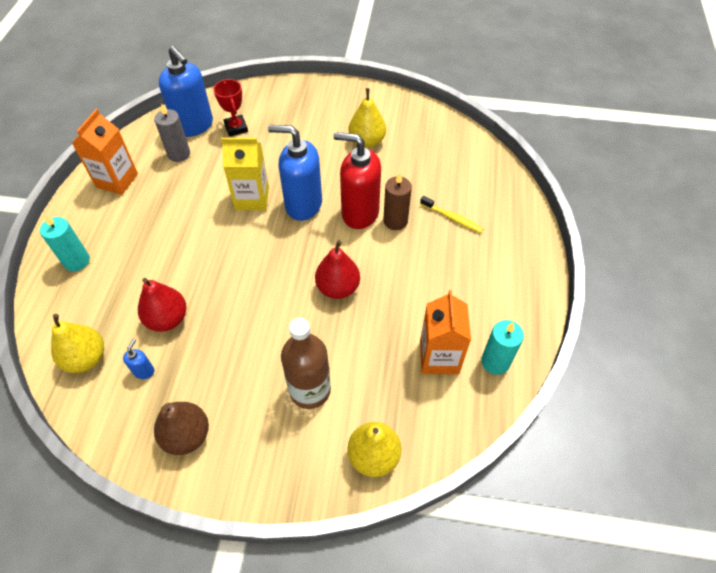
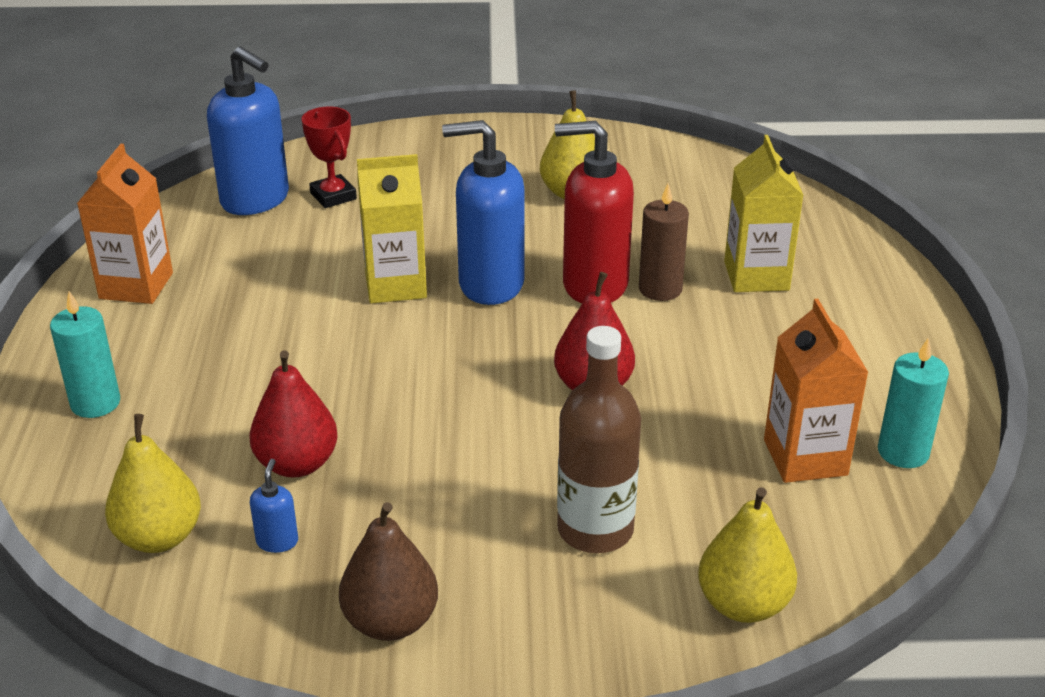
camera: 10 degrees left, 20 degrees down
grey candle [154,104,190,162] -> none
yellow toothbrush [420,196,483,233] -> yellow carton [724,135,804,292]

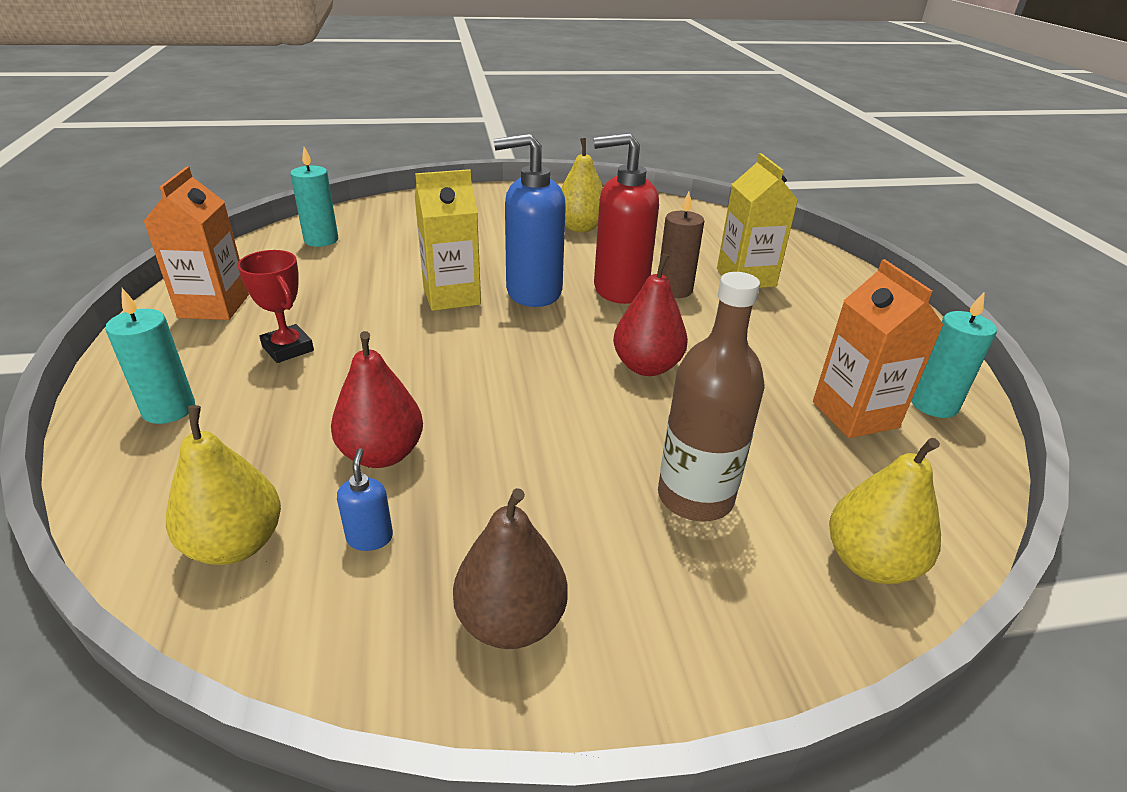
camera: 10 degrees left, 0 degrees up
blue soap dispenser [207,47,289,215] -> turquoise candle [290,147,338,247]
red trophy [302,107,357,208] -> red trophy moved to [237,250,314,363]

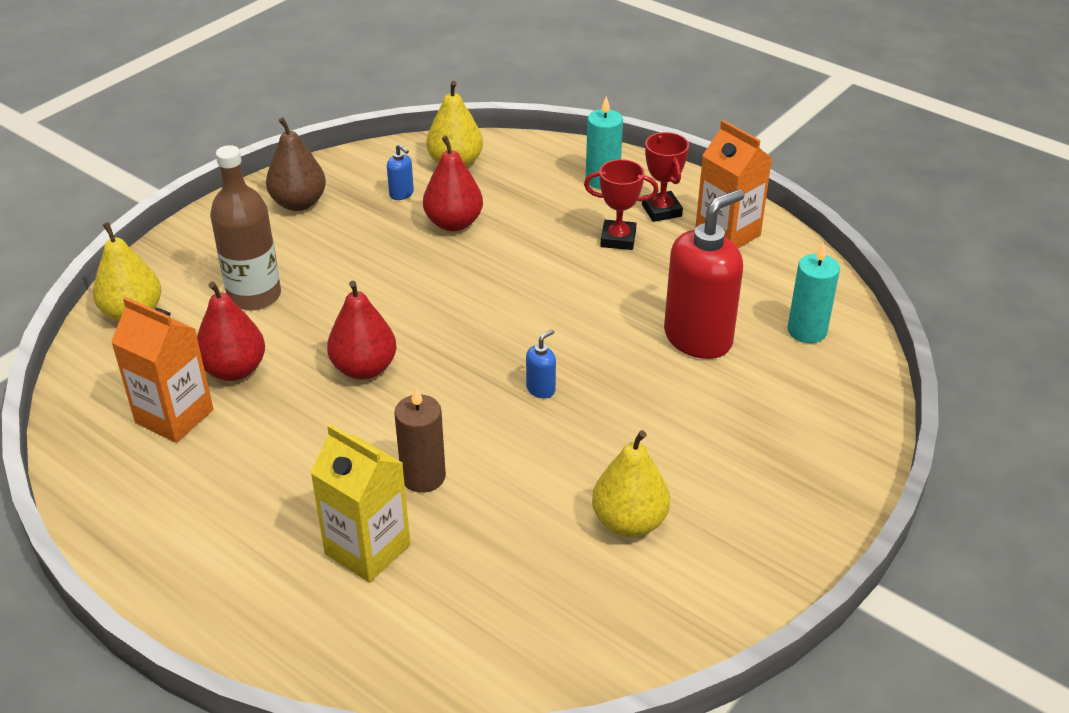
camera: 140 degrees right, 5 degrees up
yellow carton [415,169,481,311] -> none
blue soap dispenser [493,133,566,307] -> blue soap dispenser [526,329,556,398], size x0.41
red soap dispenser [594,133,659,304] -> red soap dispenser moved to [664,189,744,359]
turquoise candle [911,292,997,418] -> none
none -> red pear [197,282,265,381]
none -> red trophy [642,132,689,222]

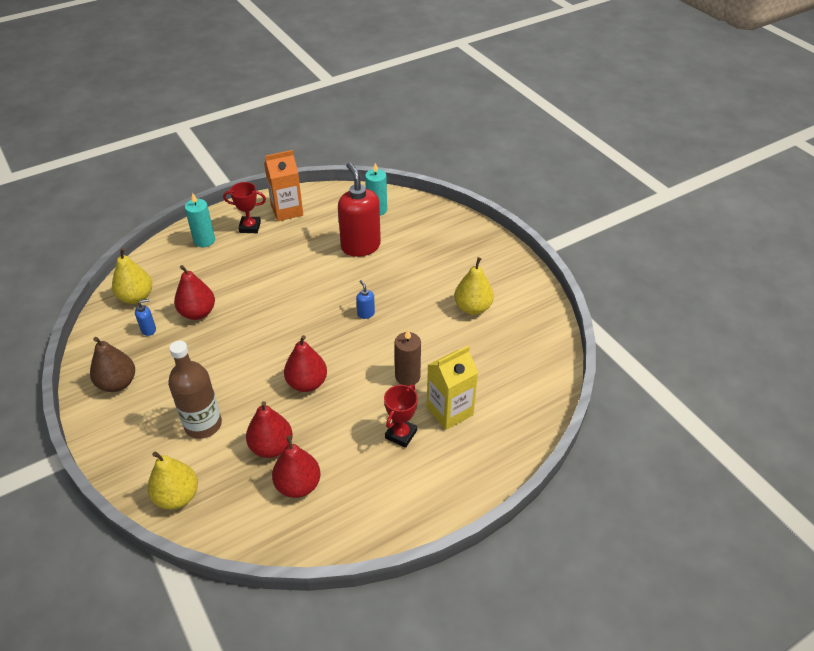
camera: 70 degrees left, 5 degrees up
orange carton [111,297,213,443] -> red pear [272,435,321,498]
red trophy [584,159,659,250] -> red trophy moved to [384,384,418,448]

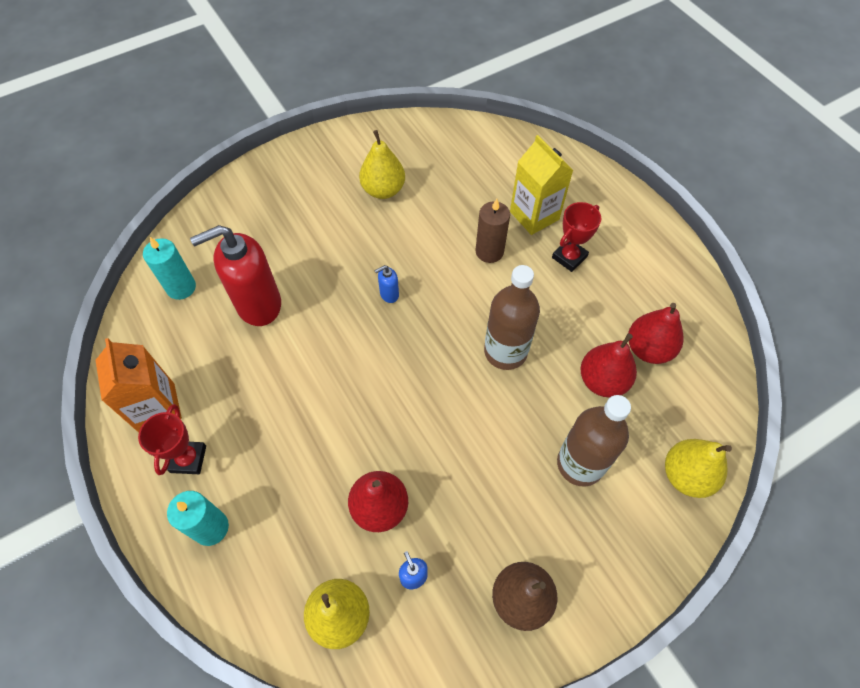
camera: 90 degrees left, 15 degrees up
red pear [284,335,327,392] -> brown bottle [484,265,540,370]
red trophy [384,384,418,448] -> red trophy turned 75 degrees counterclockwise [552,202,601,272]

